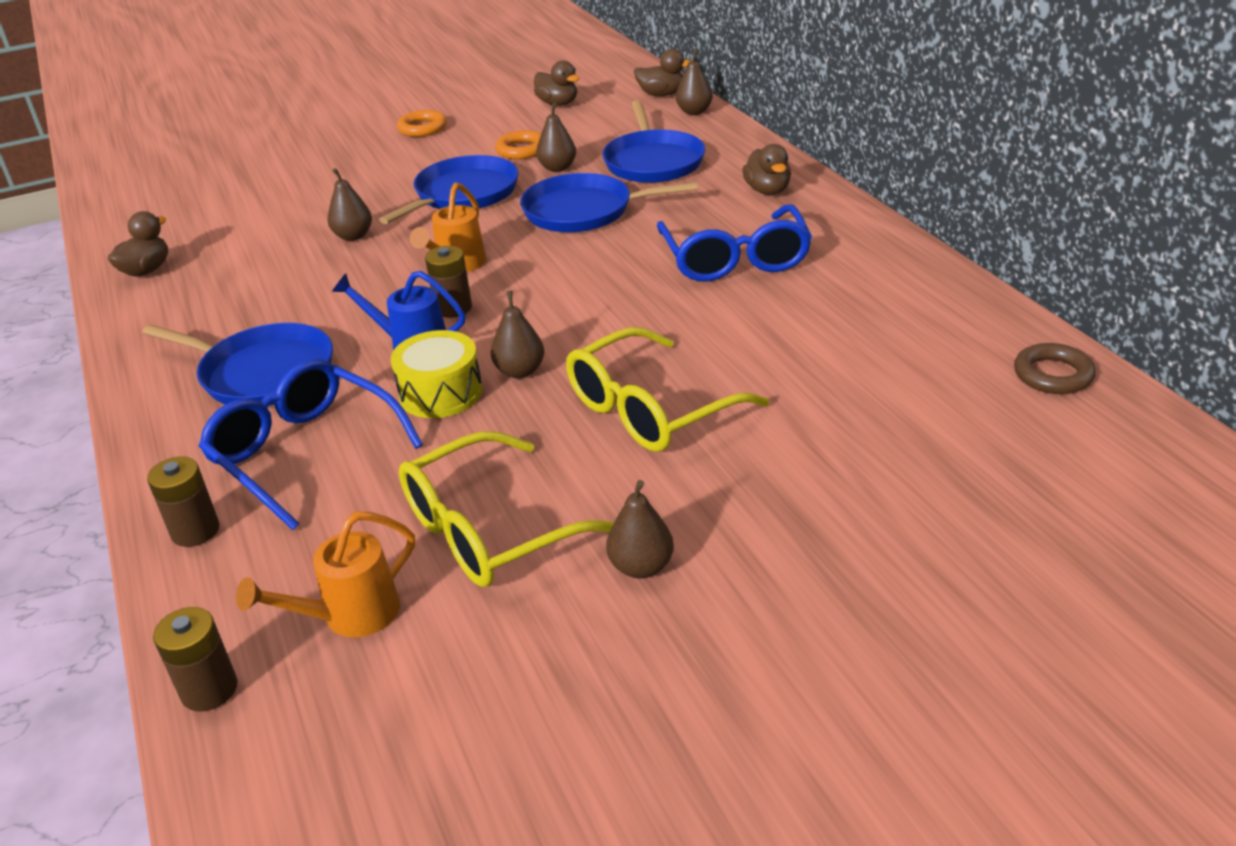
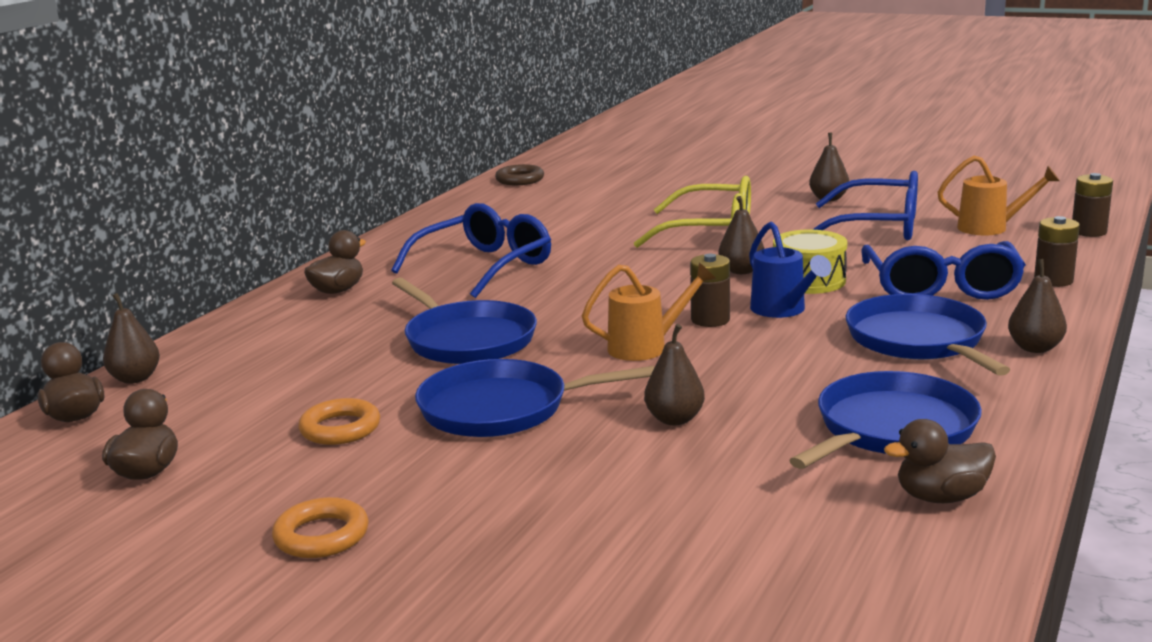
camera: 130 degrees left, 15 degrees down
yellow glasses [399,431,614,587] -> blue glasses [812,171,918,240]
brown pear [536,102,576,172] -> brown pear moved to [1008,259,1067,353]
blue pan [602,100,705,183] -> blue pan moved to [789,371,982,469]

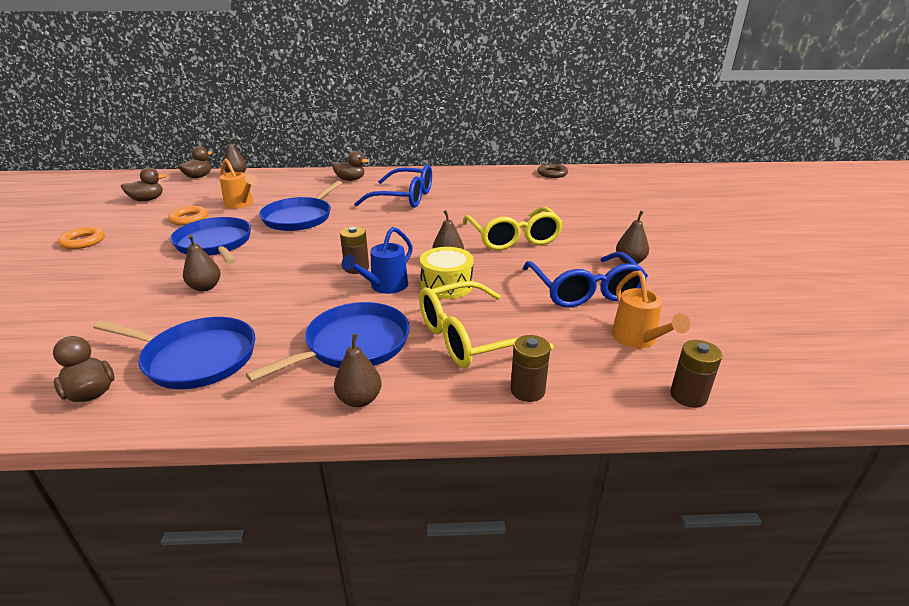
camera: 60 degrees right, 10 degrees up
orange watering can [582,263,716,361] -> orange watering can moved to [219,159,257,209]
blue glasses [861,241,1026,300] -> yellow glasses [419,281,554,368]

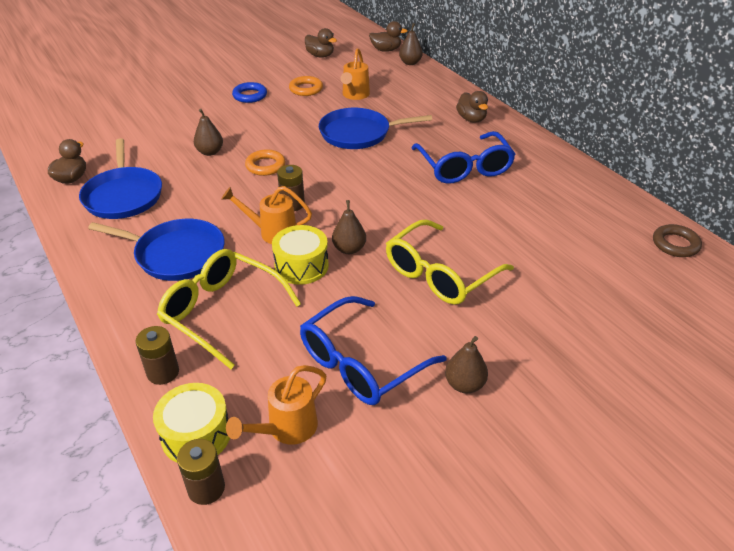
camera: 60 degrees right, 10 degrees up
orange ring [58,227,105,249] -> orange ring moved to [245,149,285,176]
blue pan [170,217,251,264] -> none
brown pear [334,333,381,407] -> none
blue watering can [342,227,413,294] -> orange watering can [221,186,312,244]
none -> yellow drum [153,383,230,463]
none -> blue ring [232,82,267,103]

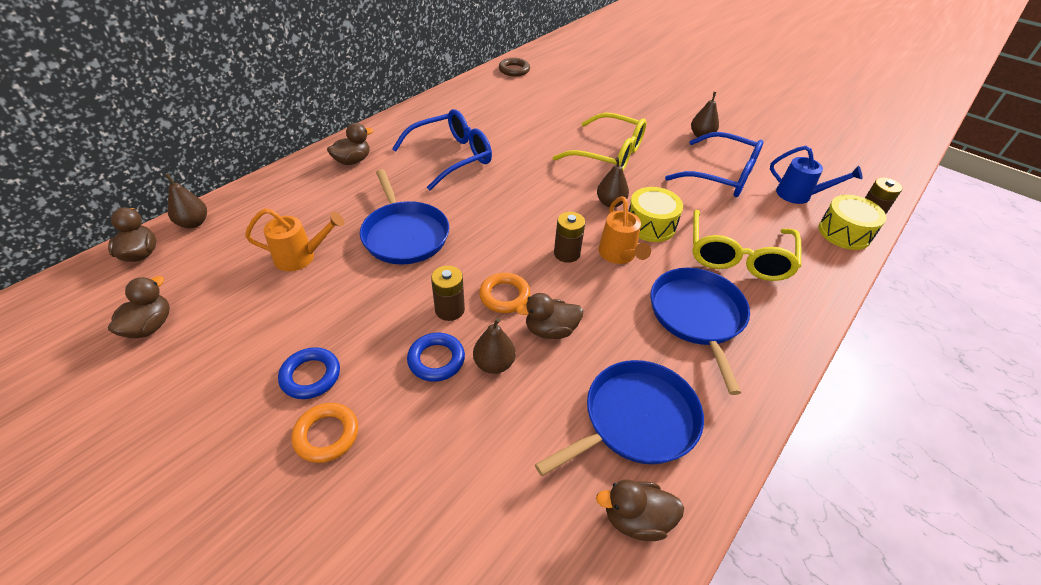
camera: 110 degrees left, 5 degrees up
brown battery [136,326,179,385] -> brown battery moved to [431,266,465,321]
orange watering can [226,365,326,445] -> blue watering can [770,146,862,204]
orange ring [289,76,323,96] -> orange ring moved to [291,403,358,463]
none -> blue ring [407,333,465,382]
none -> brown duck [516,293,583,339]

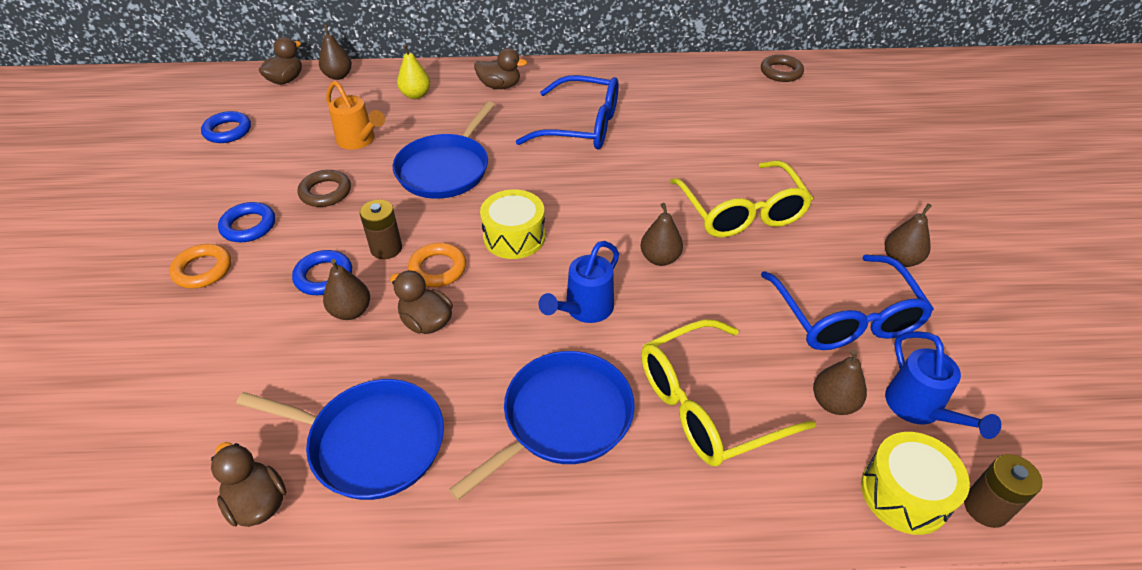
camera: 50 degrees right, 0 degrees up
brown duck [108,276,170,338] -> blue ring [201,111,251,143]
brown battery [554,212,585,263] -> none
orange watering can [599,196,651,264] -> blue watering can [539,241,619,323]
yellow drum [628,187,683,242] -> yellow drum moved to [480,190,545,259]
none -> brown ring [298,170,351,207]
none -> yellow pear [397,44,430,99]
none -> brown pear [813,349,867,415]

